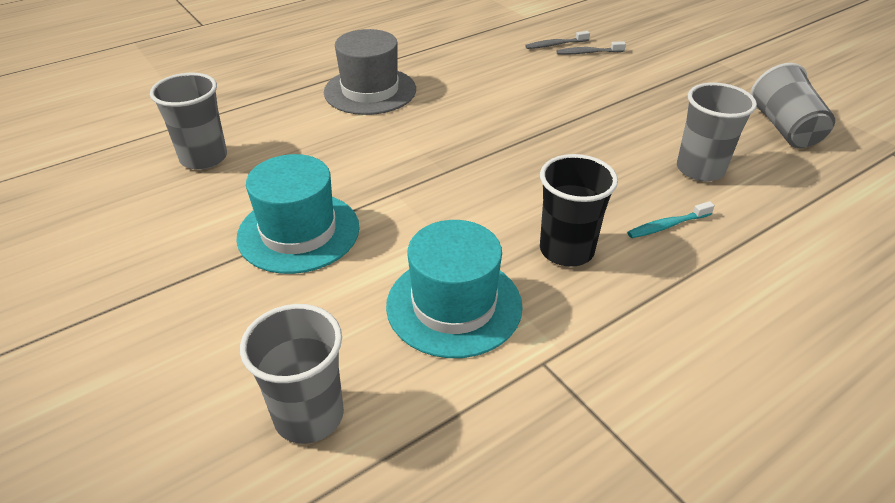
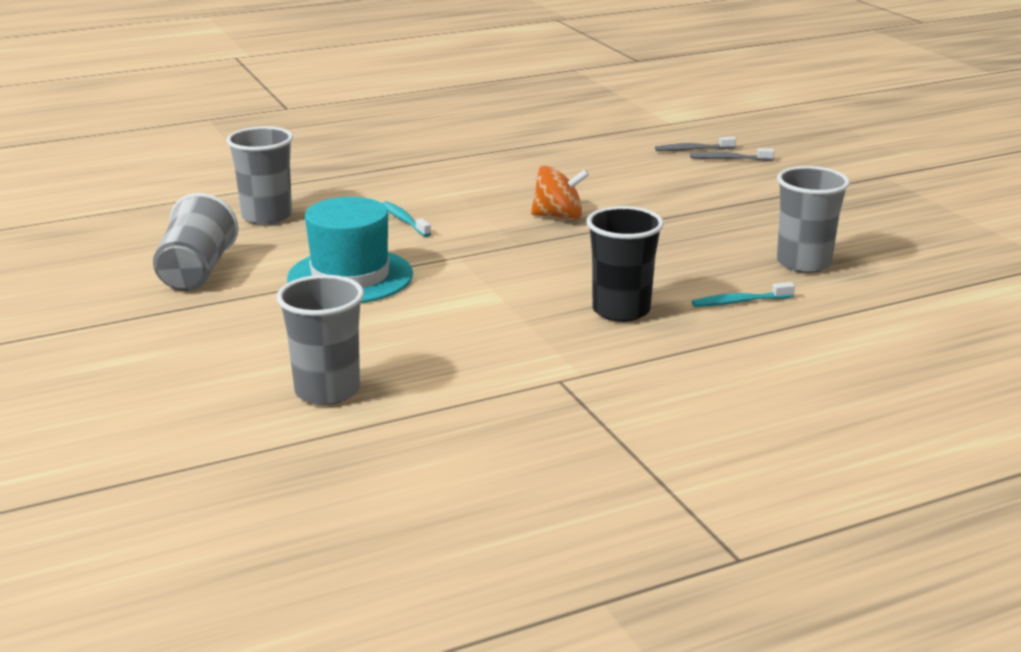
camera: 10 degrees right, 15 degrees down
grey hat [324,29,416,115] -> none
turquoise hat [386,220,523,358] -> none
grey cup [750,63,835,148] -> grey cup moved to [153,193,239,291]
none -> turquoise toothbrush [382,201,431,237]
none -> orange spinning top [531,166,589,220]

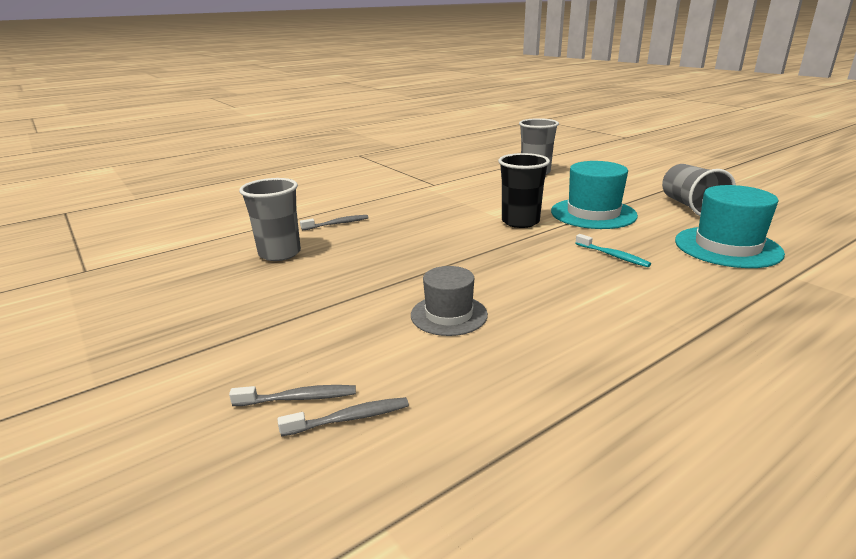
camera: 170 degrees right, 0 degrees up
grey cup [226,126,293,225] -> turquoise hat [675,185,785,268]
orange spinning top [531,166,589,220] -> none
black cup [587,206,664,322] -> black cup moved to [498,153,550,228]
turquoise toothbrush [692,282,795,307] -> grey toothbrush [300,215,369,231]
none -> grey hat [411,266,488,336]

